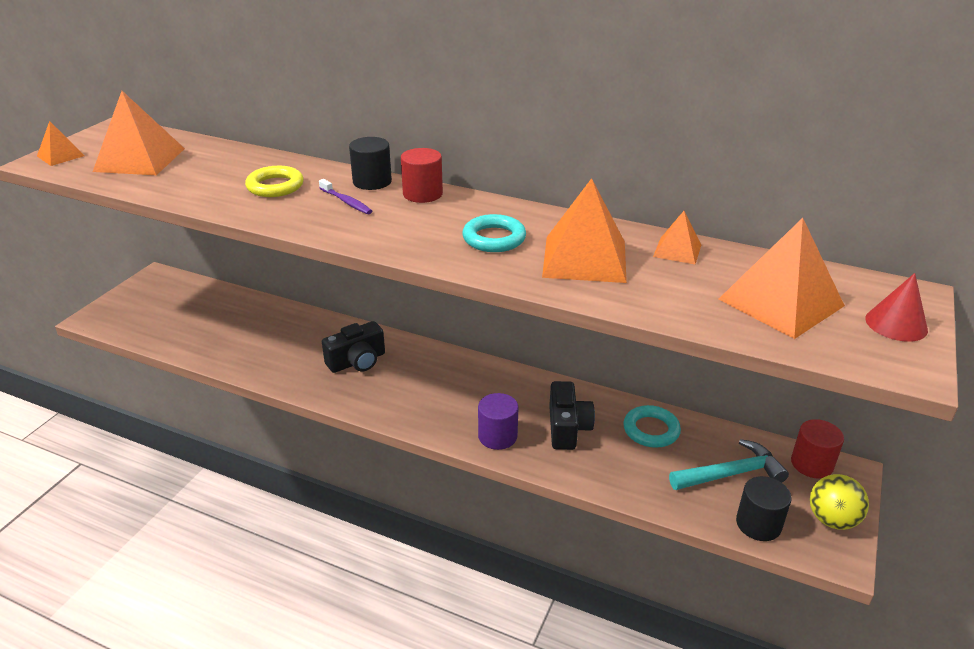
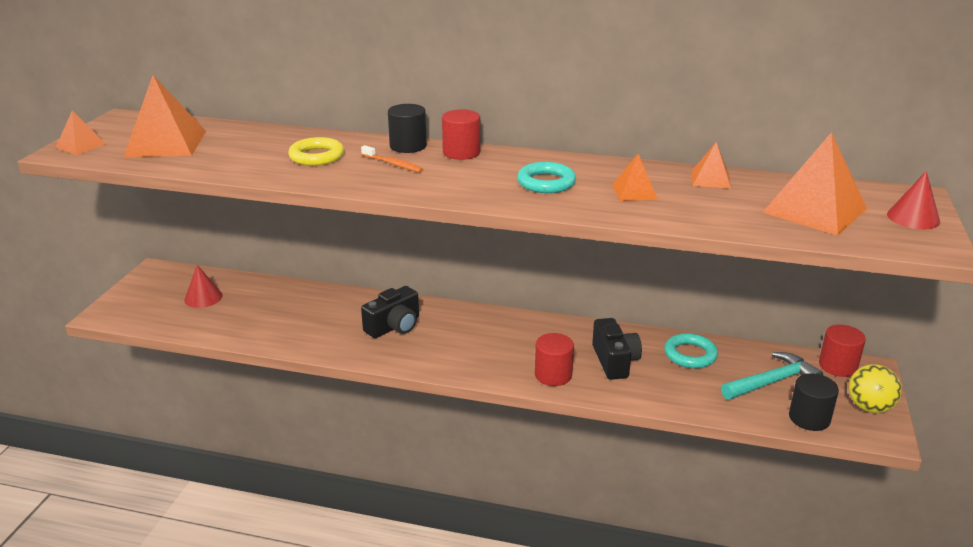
camera: 10 degrees left, 5 degrees down
purple toothbrush [319,179,372,214] -> orange toothbrush [361,145,423,172]
purple cylinder [478,393,518,450] -> red cylinder [535,333,574,386]
orange pyramid [542,178,627,283] -> orange pyramid [612,154,658,201], size x0.52
none -> red cone [184,265,223,308]

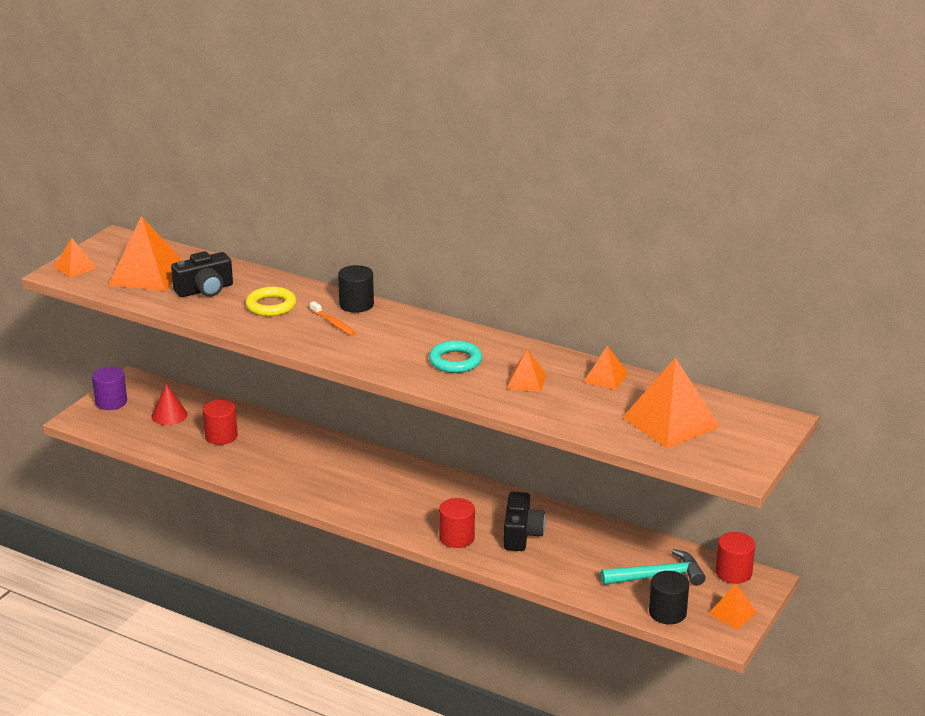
camera: 15 degrees right, 0 degrees up
black camera [361,286,419,338] -> black camera moved to [171,251,233,297]
red cylinder [442,109,480,160] -> red cylinder moved to [203,400,238,445]
turquoise ring [664,333,718,368] -> none
yellow ball [849,364,902,413] -> orange pyramid [708,583,757,629]
red cone [887,171,940,229] -> none
none -> purple cylinder [92,367,127,410]

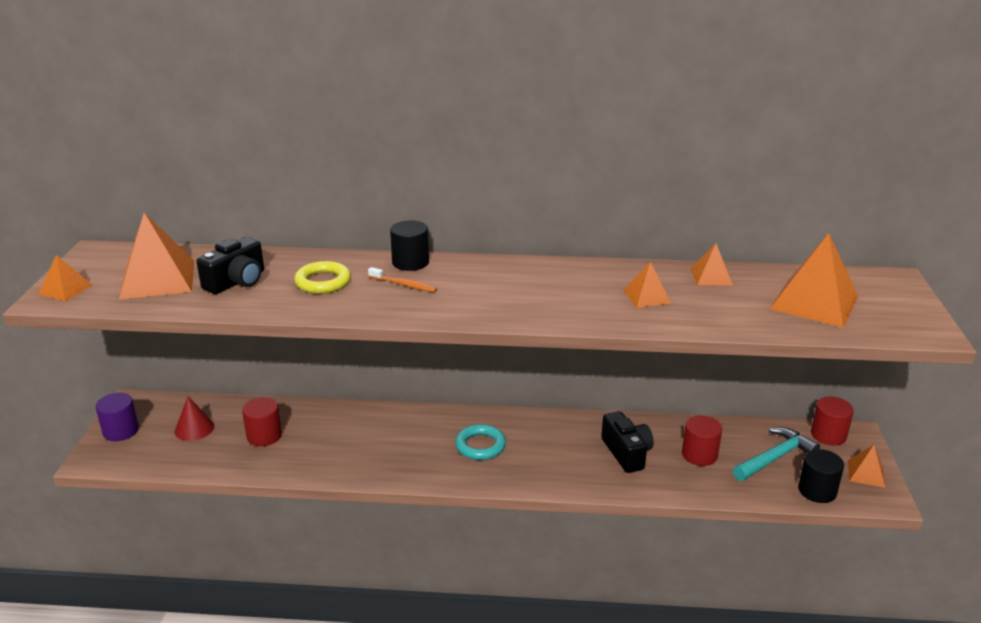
camera: 25 degrees left, 0 degrees up
turquoise ring [429,340,482,373] -> turquoise ring moved to [455,424,506,460]
red cylinder [439,498,475,548] -> red cylinder moved to [682,415,722,466]

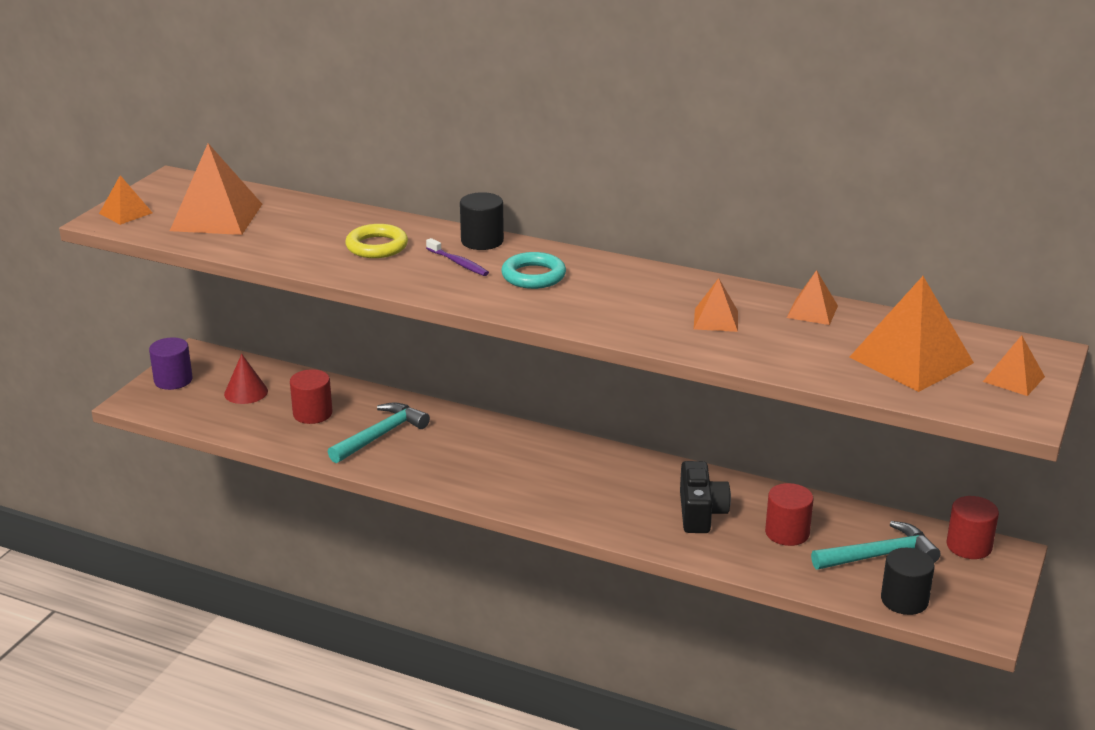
camera: 20 degrees right, 0 degrees up
black camera [196,237,264,294] -> none
orange toothbrush [368,267,437,292] -> purple toothbrush [426,238,489,276]
turquoise ring [455,424,506,460] -> turquoise ring moved to [501,252,566,289]
orange pyramid [848,445,885,488] -> orange pyramid moved to [983,335,1045,396]
none -> turquoise hammer [328,402,430,463]

